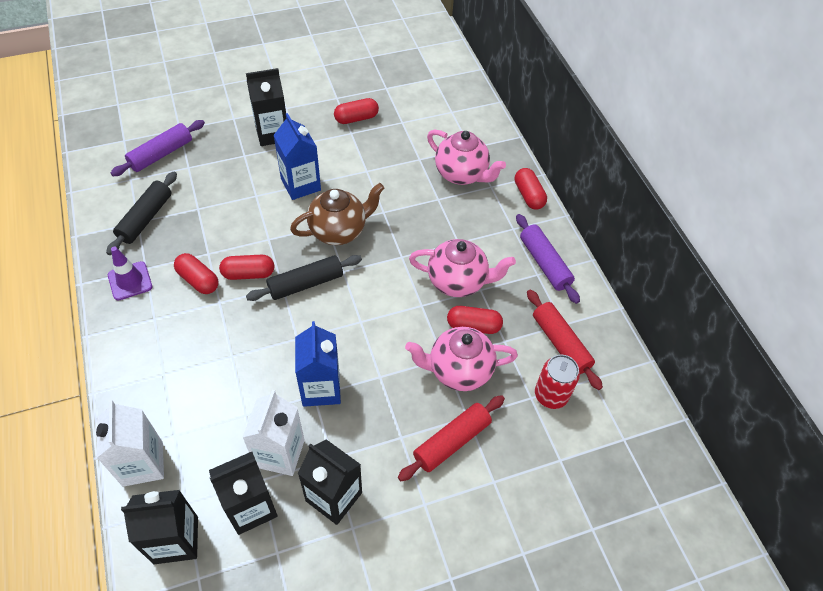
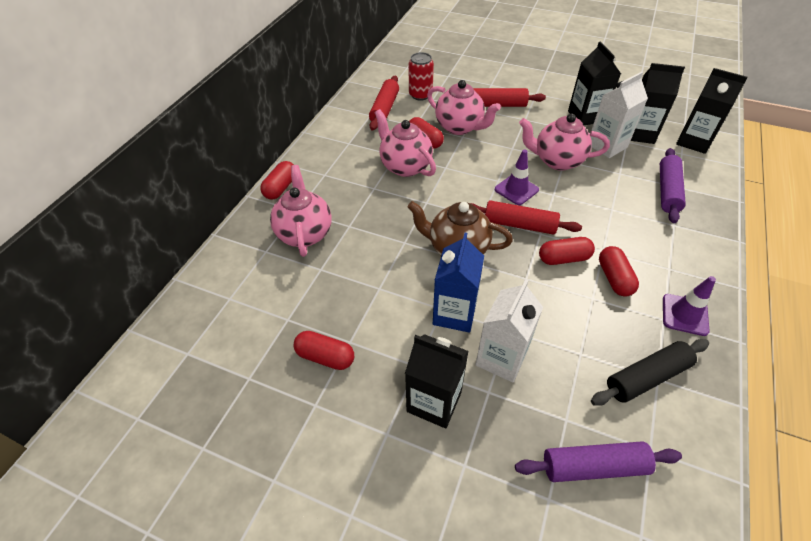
camera: 135 degrees left, 5 degrees down
white carton [96,400,164,487] -> white carton moved to [476,280,543,383]
red capsule [219,255,274,280] -> red capsule turned 45 degrees counterclockwise [539,237,595,265]
black rolling pin [246,255,362,301] -> red rolling pin [470,200,582,235]
blue carton [295,321,341,407] -> pink teapot [519,113,610,171]
purple rolling pin [516,214,580,304] -> purple rolling pin moved to [660,148,686,223]
none -> purple traffic cone [495,149,539,205]

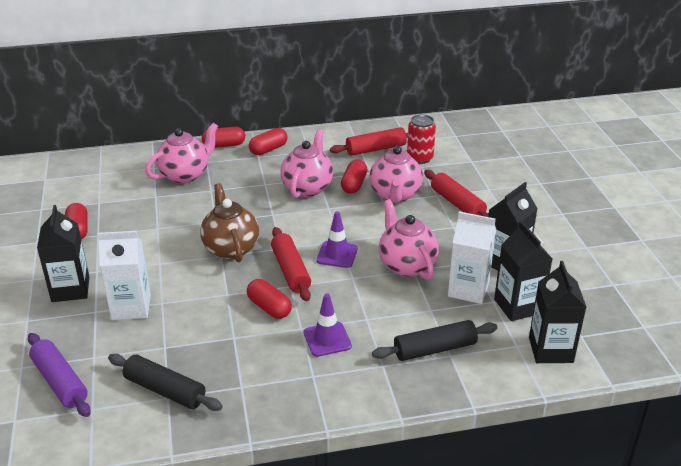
camera: 55 degrees right, 15 degrees down
blue carton [433,233,484,333] -> none
red capsule [599,246,639,297] -> red capsule moved to [249,128,288,155]
purple rolling pin [660,148,686,223] -> black rolling pin [372,320,498,361]
purple traffic cone [663,276,716,336] -> purple traffic cone moved to [304,293,352,357]

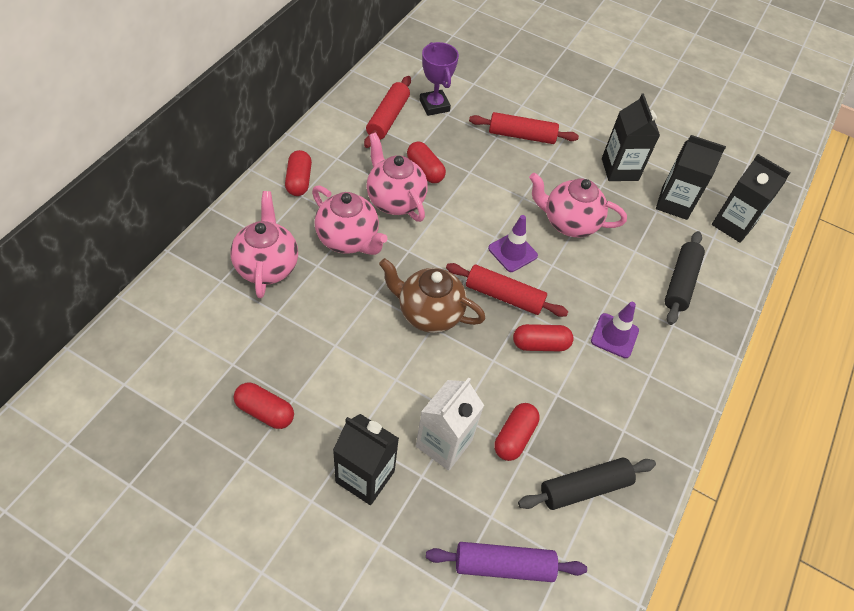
camera: 55 degrees left, 20 degrees up
red capsule [202,127,245,148] -> red capsule moved to [494,403,540,461]
pink teapot [369,146,423,203] -> pink teapot moved to [312,185,388,255]
red can [407,115,436,164] -> purple trophy [419,42,459,116]
white carton [448,211,496,304] -> none

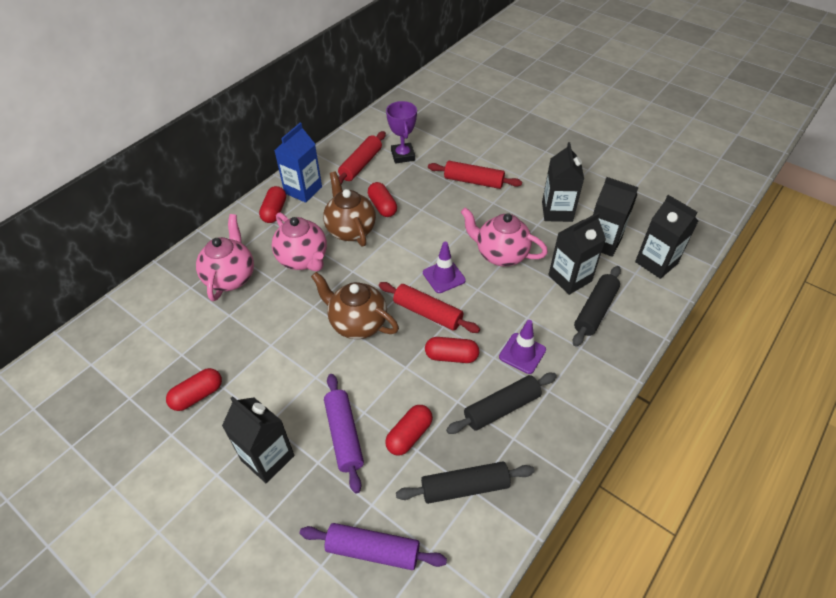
camera: 15 degrees right, 5 degrees down
red capsule [234,383,294,429] -> red capsule turned 75 degrees counterclockwise [166,368,222,411]
pink teapot [366,132,428,222] -> brown teapot [323,172,376,247]
white carton [416,377,484,471] -> purple rolling pin [324,374,364,494]
none -> blue carton [274,123,322,203]
none -> black rolling pin [446,373,557,434]
none -> black carton [548,212,606,295]

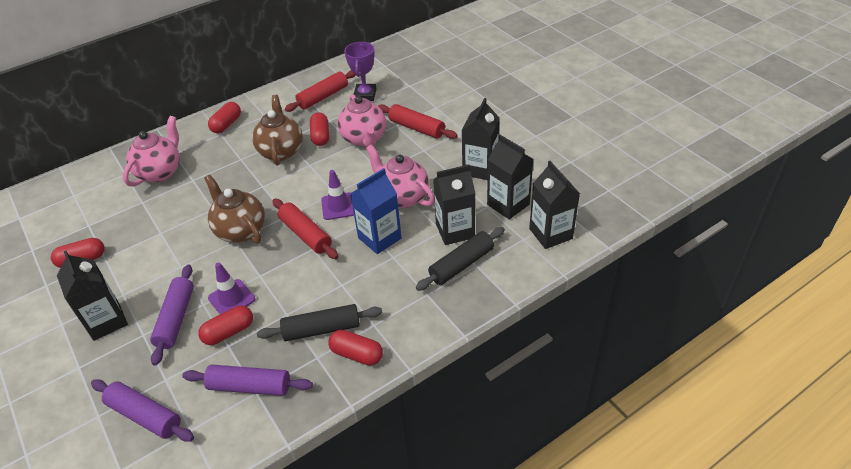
camera: 20 degrees right, 5 degrees down
pink teapot [272,212,327,271] -> pink teapot moved to [337,94,386,147]
blue carton [274,123,322,203] -> blue carton moved to [350,168,402,254]
black rolling pin [396,462,534,504] -> purple rolling pin [182,365,313,396]
red capsule [425,337,479,363] -> red capsule moved to [328,330,383,366]
purple traffic cone [499,320,546,374] -> purple traffic cone moved to [208,262,255,314]

